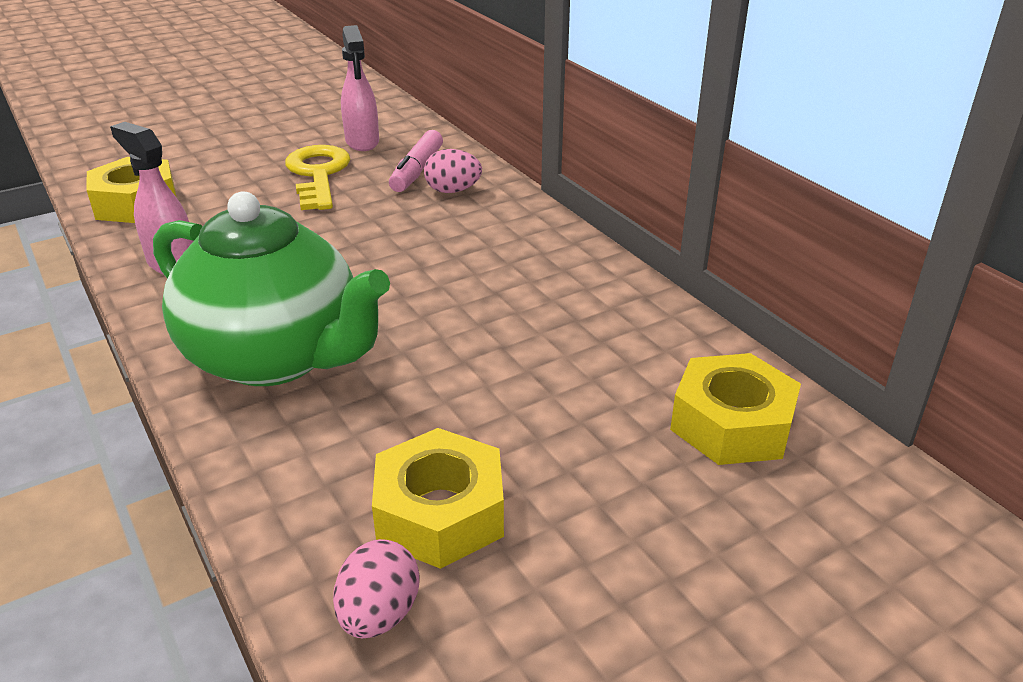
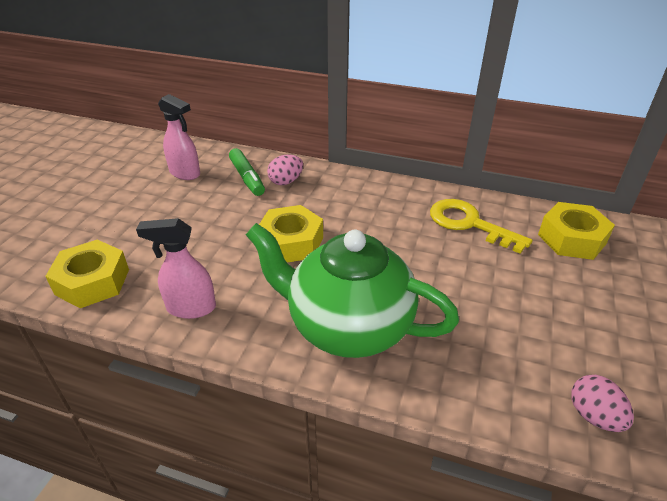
camera: 40 degrees left, 5 degrees up
green teapot [153,192,390,386] -> green teapot turned 150 degrees counterclockwise [246,223,459,358]
yellow key [285,145,350,210] -> yellow key moved to [430,199,532,254]
yellow nut [372,428,504,569] -> yellow nut moved to [259,205,323,263]
pink marker [389,130,443,192] -> green marker [229,148,265,196]

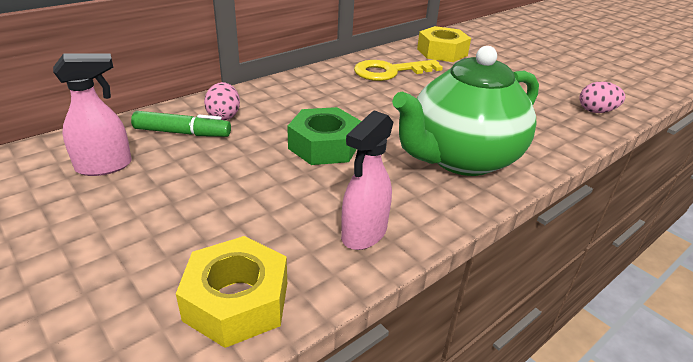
camera: 60 degrees left, 5 degrees down
yellow nut [259,205,323,263] -> green nut [287,107,361,165]

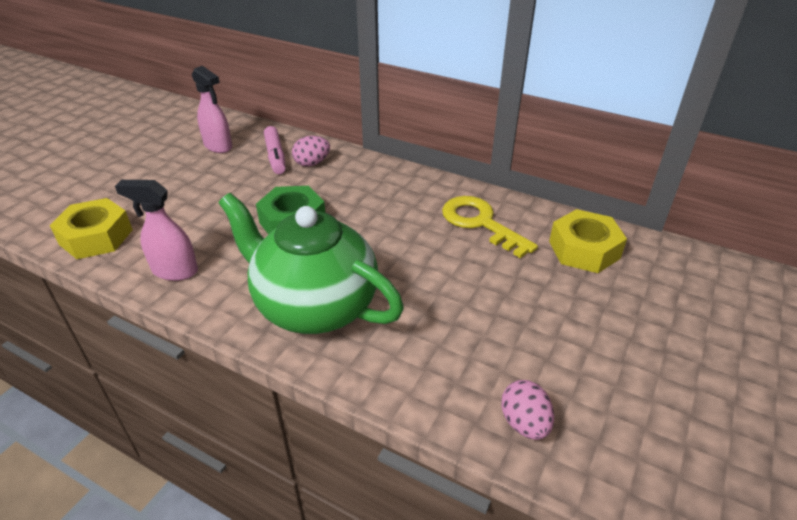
camera: 70 degrees right, 5 degrees up
green marker [131,111,231,137] -> pink marker [264,126,286,174]

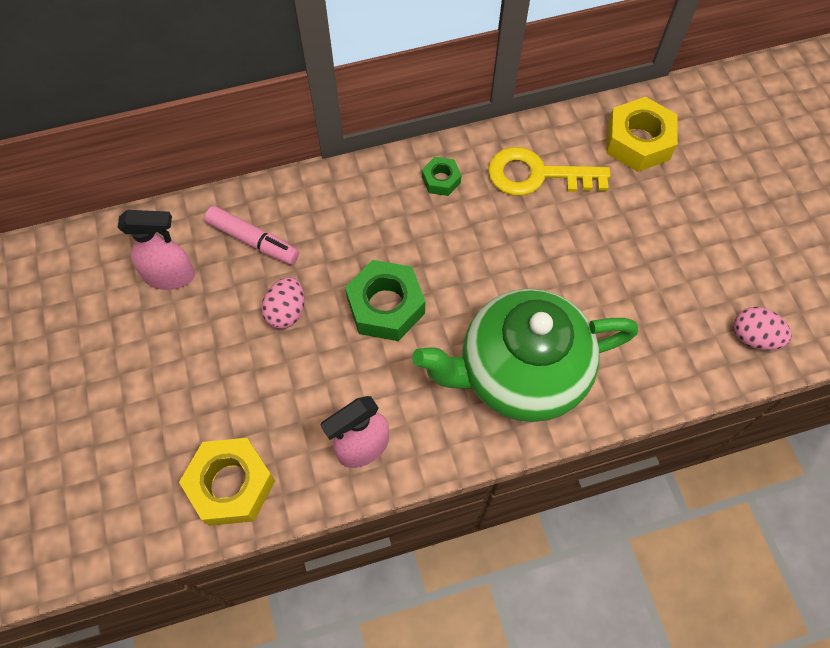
camera: 45 degrees left, 25 degrees up
pink egg [292,136,330,167] -> pink egg moved to [261,277,304,329]
none -> green nut [422,157,461,196]

